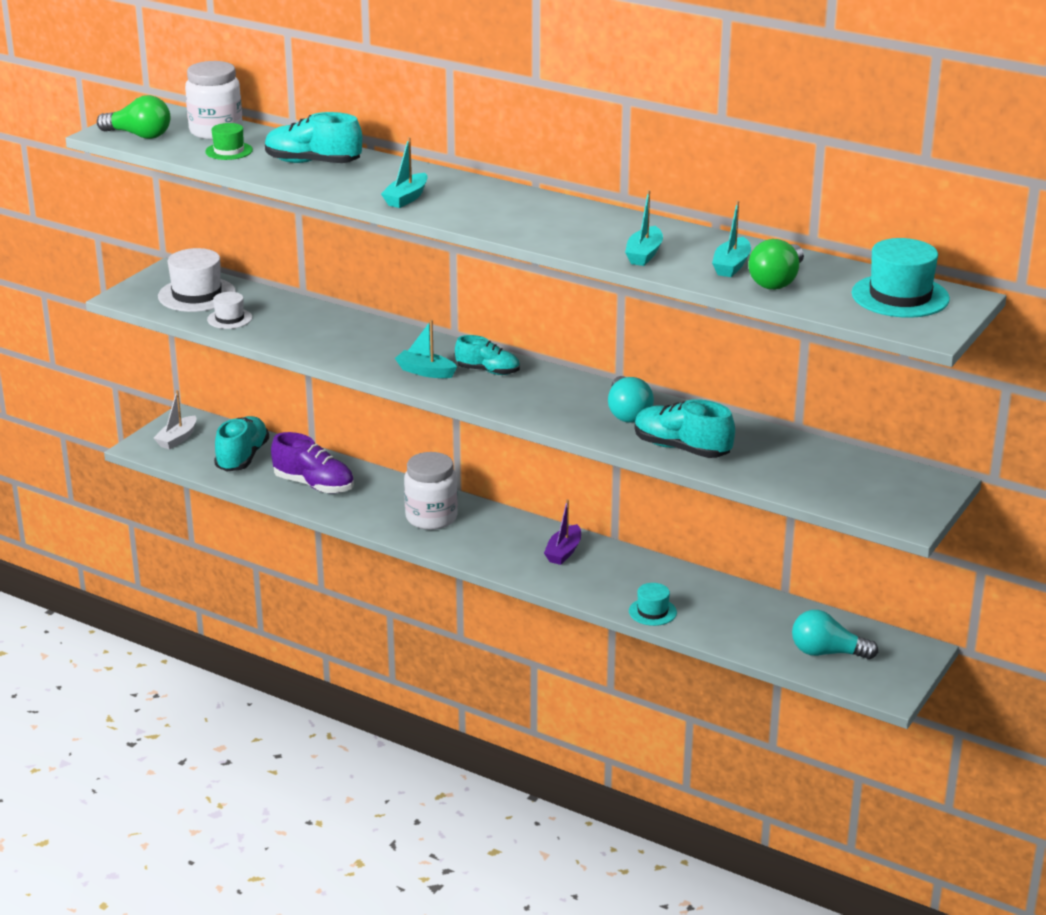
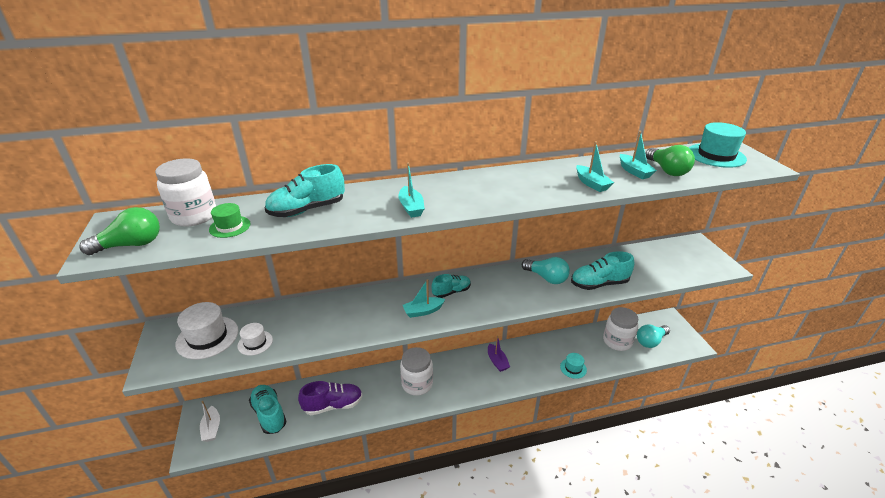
camera: 45 degrees left, 5 degrees up
none -> white jar [603,307,639,351]

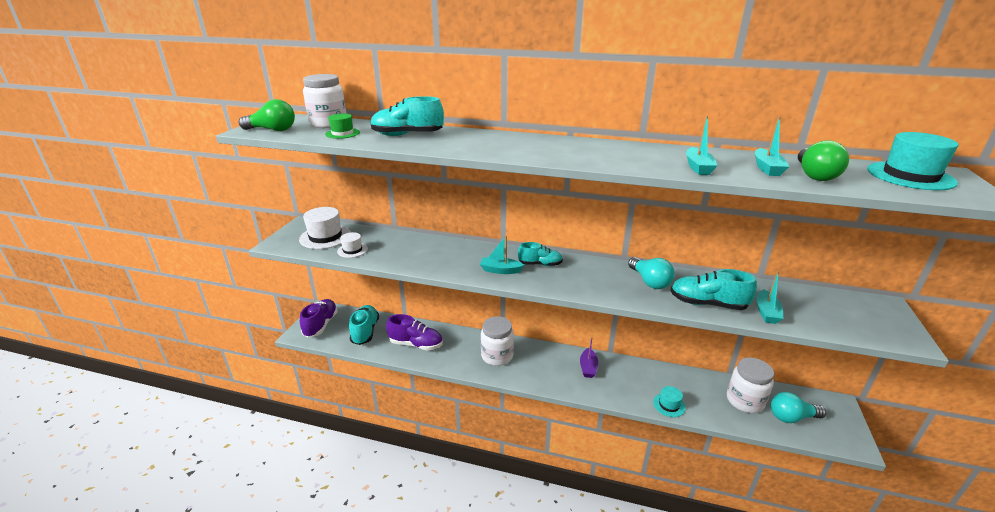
camera: 30 degrees right, 5 degrees down
white boat [200,401,220,442] -> purple shoe [300,299,338,338]
turquoise boat [398,163,425,218] -> turquoise boat moved to [756,271,784,324]

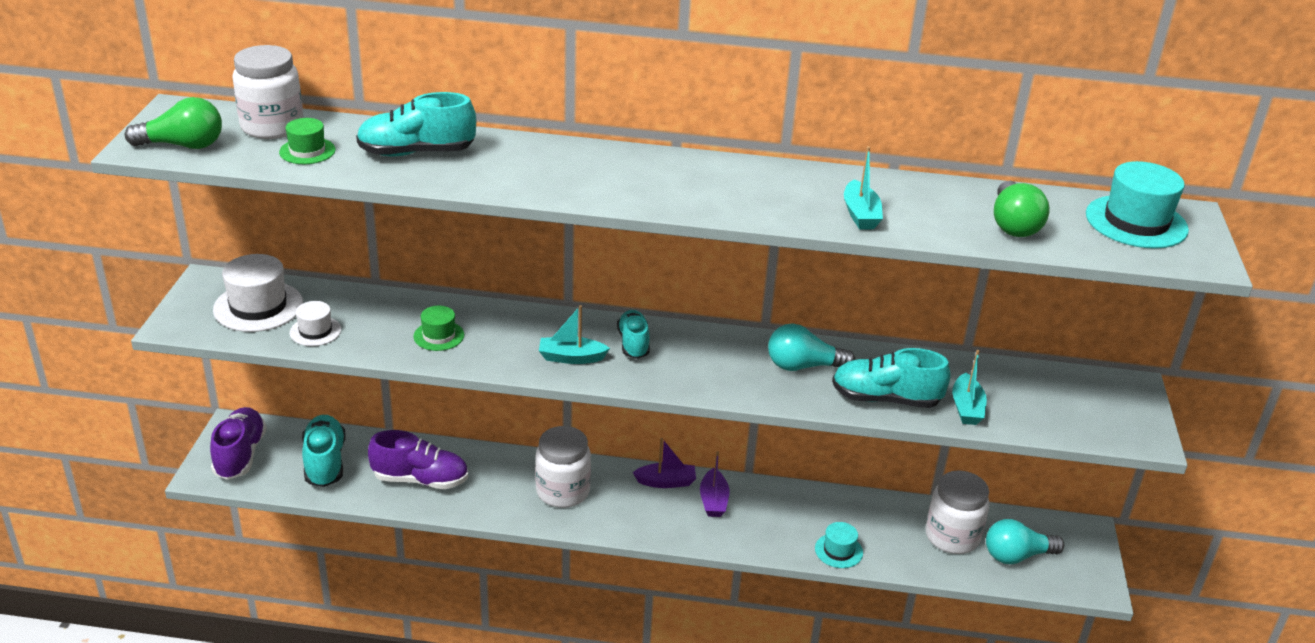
camera: 10 degrees left, 5 degrees up
turquoise shoe [518,242,563,266] -> turquoise shoe turned 90 degrees counterclockwise [617,310,650,359]
turquoise light bulb [628,257,675,289] -> turquoise light bulb turned 120 degrees clockwise [768,323,855,371]
turquoise boat [755,116,789,176] -> none
none -> green hat [413,306,464,351]
none -> purple boat [633,438,696,488]

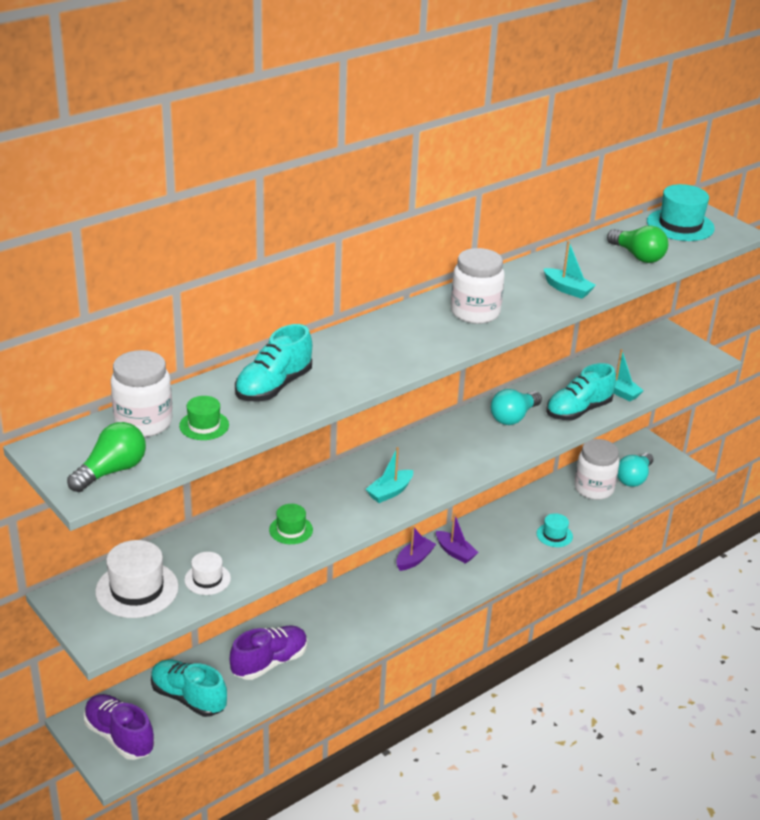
camera: 45 degrees left, 0 degrees up
white jar [535,426,591,508] -> white jar moved to [451,248,505,324]
turquoise shoe [617,310,650,359] -> none

